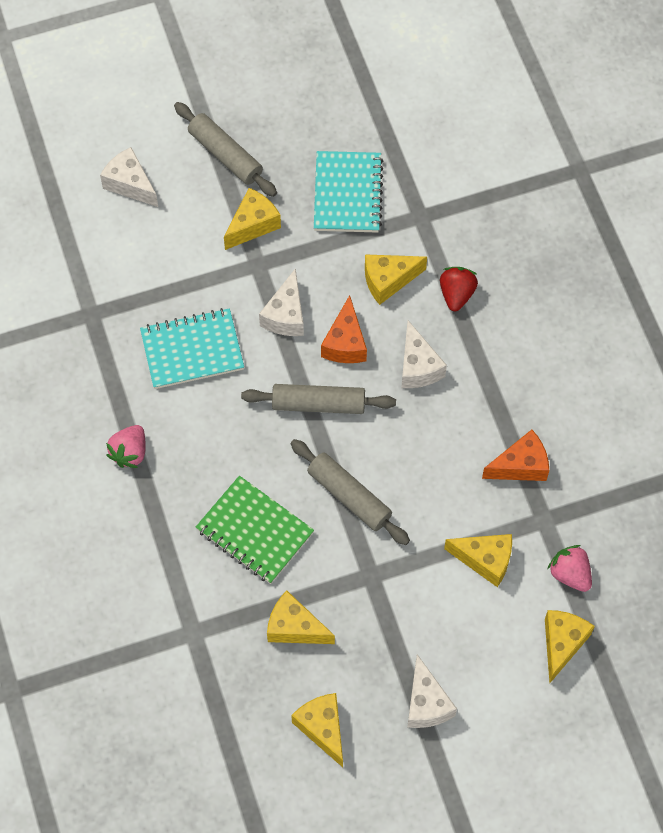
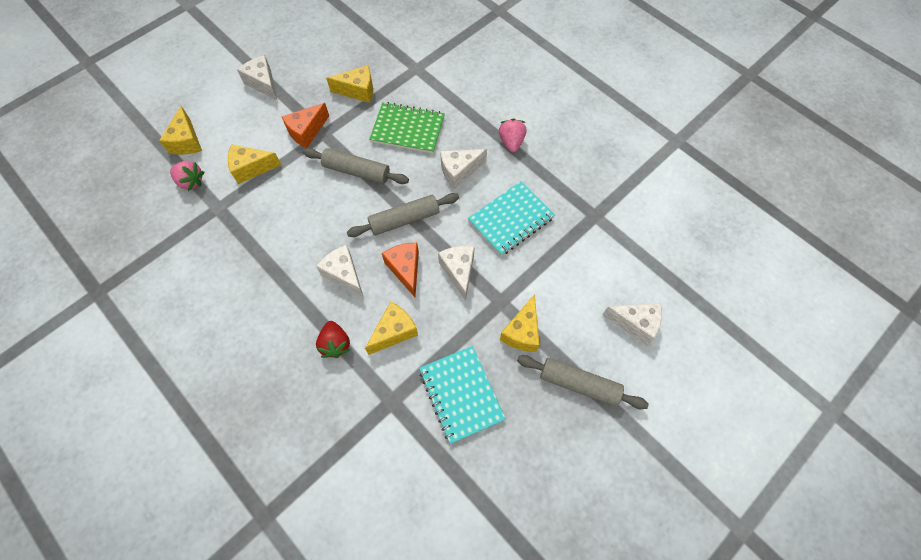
camera: 155 degrees right, 0 degrees up
yellow cheese [291,693,343,767] -> none
orange cheese [482,430,549,481] -> orange cheese moved to [282,103,329,148]
none -> white cheese [440,149,487,189]

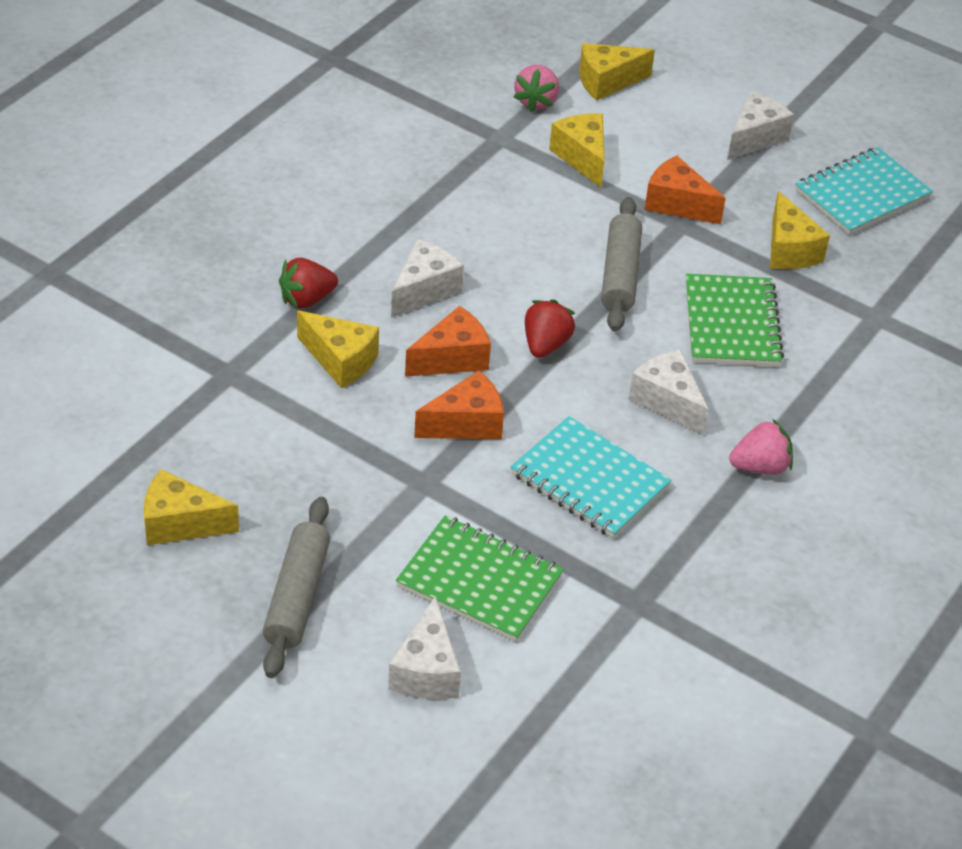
camera: 75 degrees right, 20 degrees down
grey rolling pin [347,193,459,237] -> red strawberry [525,299,575,358]
turquoise notebook [419,346,506,444] -> turquoise notebook moved to [795,147,933,235]
white cheese [438,246,475,301] -> orange cheese [414,371,504,439]
yellow cheese [500,294,539,352] -> yellow cheese moved to [144,469,239,545]
none -> green notebook [396,516,564,642]

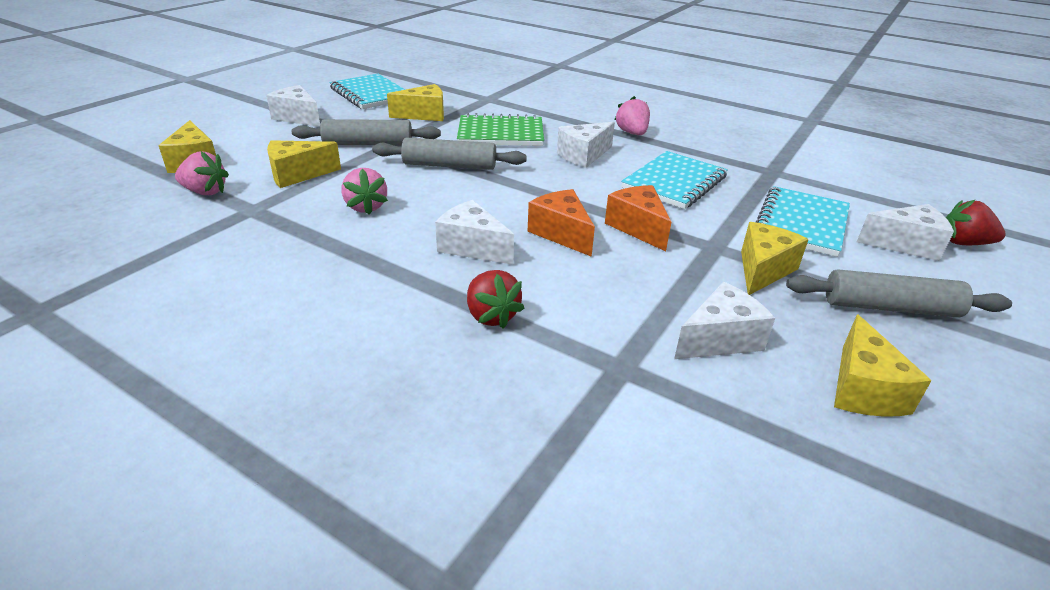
camera: 90 degrees left, 10 degrees down
yellow cheese [297,311,379,388] -> yellow cheese moved to [741,222,809,295]
green notebook [396,516,564,642] -> turquoise notebook [756,186,850,257]
red strawberry [525,299,575,358] -> red strawberry moved to [946,200,1006,245]
orange cheese [644,156,726,224] -> grey rolling pin [292,119,441,145]
none -> pink strawberry [342,168,388,215]
none -> white cheese [674,282,775,359]

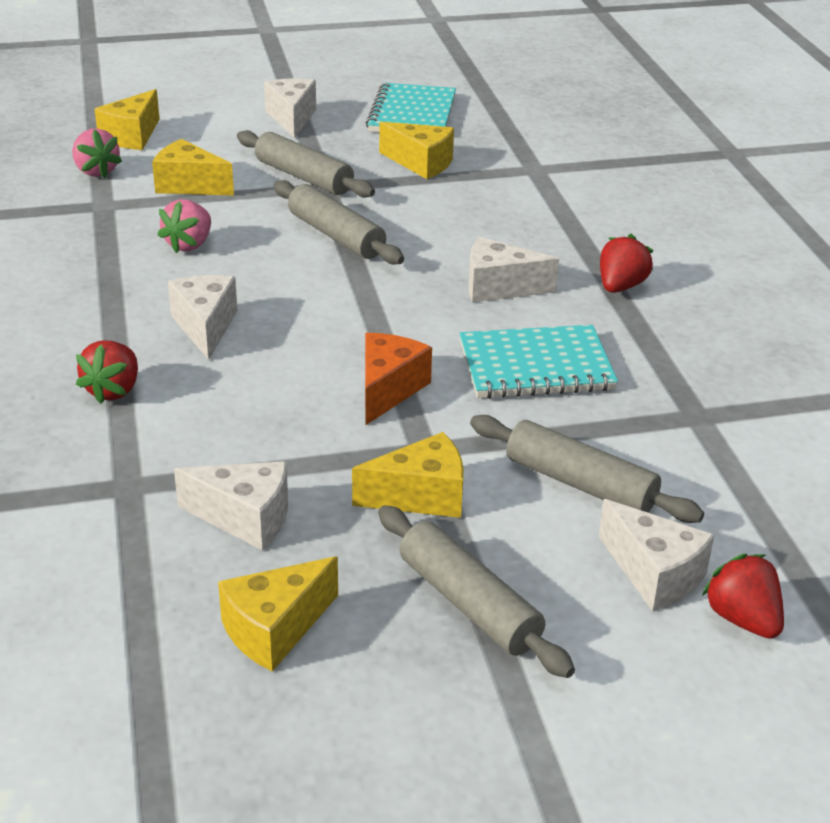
camera: 45 degrees right, 0 degrees up
green notebook [457,113,544,146] -> none
orange cheese [528,189,595,257] -> none
pink strawberry [614,96,650,135] -> red strawberry [600,234,654,293]
turquoise notebook [756,186,850,257] -> grey rolling pin [470,415,704,523]

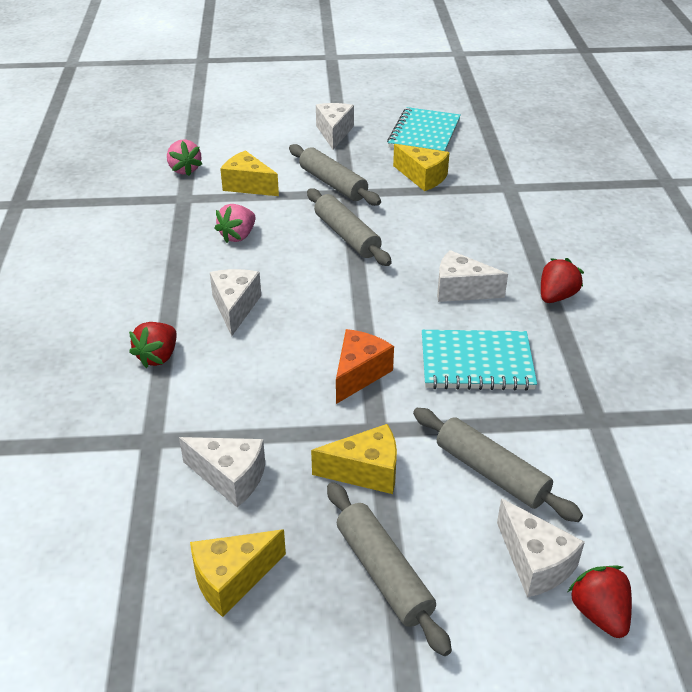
camera: 10 degrees right, 5 degrees up
yellow cheese [94,89,160,150] -> none

